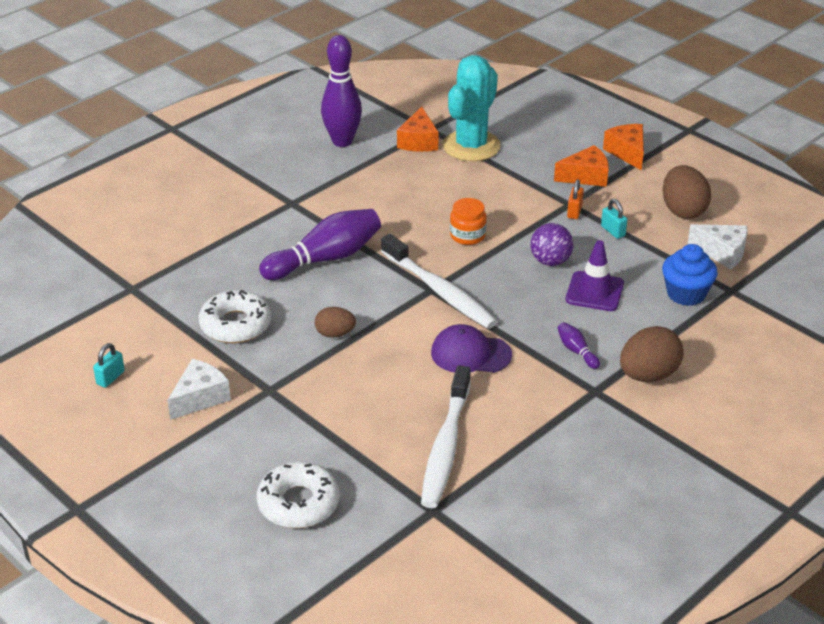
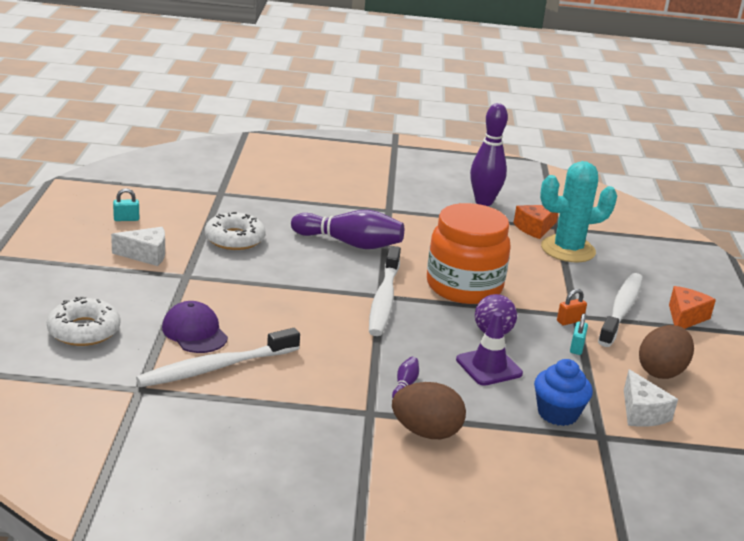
camera: 45 degrees right, 10 degrees down
brown egg [315,307,356,338] -> none
purple cap [431,324,512,373] -> purple cap moved to [162,301,228,353]
orange jar [450,198,487,245] -> orange jar [427,203,511,304], size x2.30
orange cheese [554,145,609,187] -> white toothbrush [598,273,643,347]

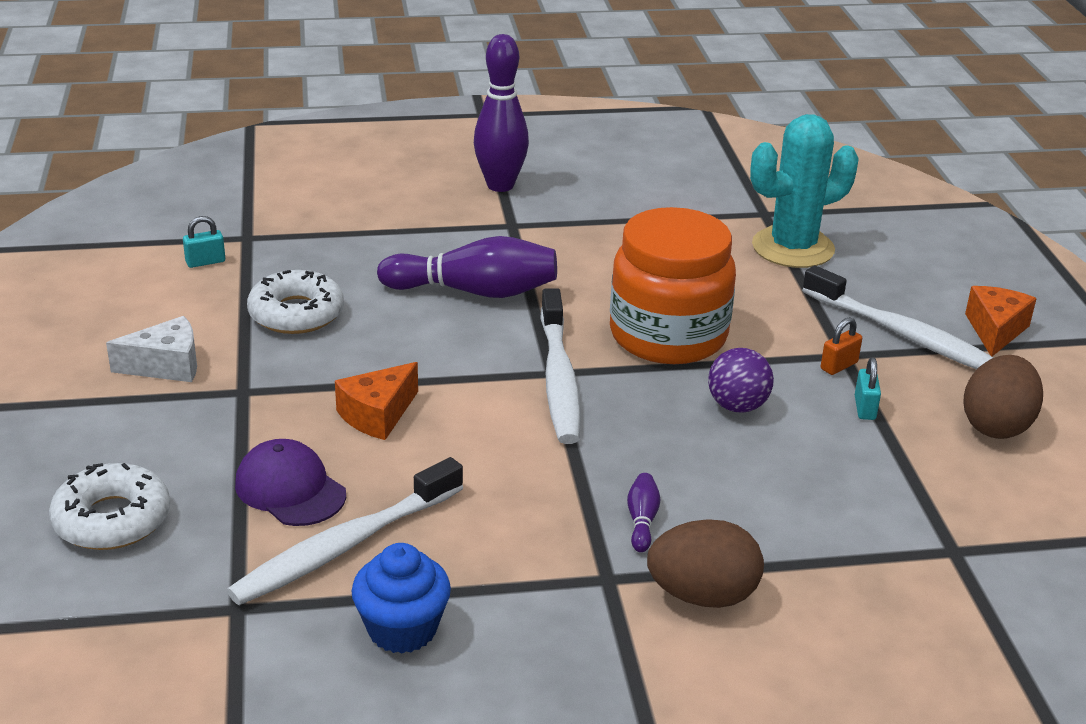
camera: 10 degrees left, 5 degrees up
turquoise padlock [113,188,139,221] -> turquoise padlock moved to [183,216,225,268]
purple traffic cone [456,312,523,386] -> none
purple bowling pin [470,103,508,206] -> purple bowling pin moved to [474,34,529,192]
orange cheese [513,205,558,239] -> orange cheese moved to [335,362,418,440]
blue cupcake [534,359,593,426] -> blue cupcake moved to [352,543,451,653]
white toothbrush [598,273,643,347] -> white toothbrush turned 120 degrees clockwise [802,265,994,369]
white cheese [624,369,678,427] -> none

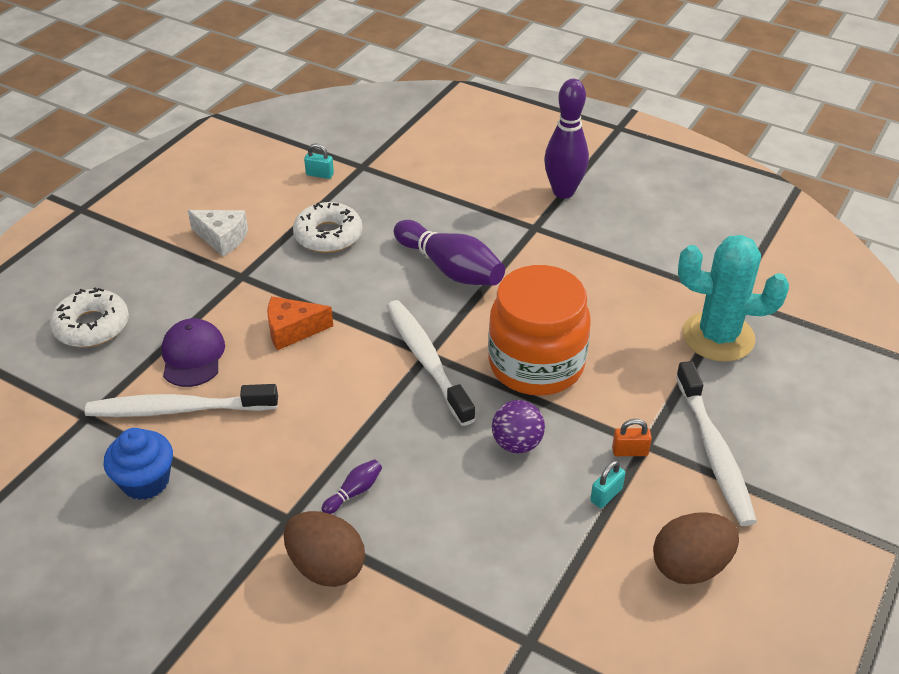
camera: 40 degrees right, 10 degrees up
white toothbrush [540,288,581,444] -> white toothbrush turned 120 degrees clockwise [387,300,475,426]
orange cheese [965,286,1037,356] -> none

